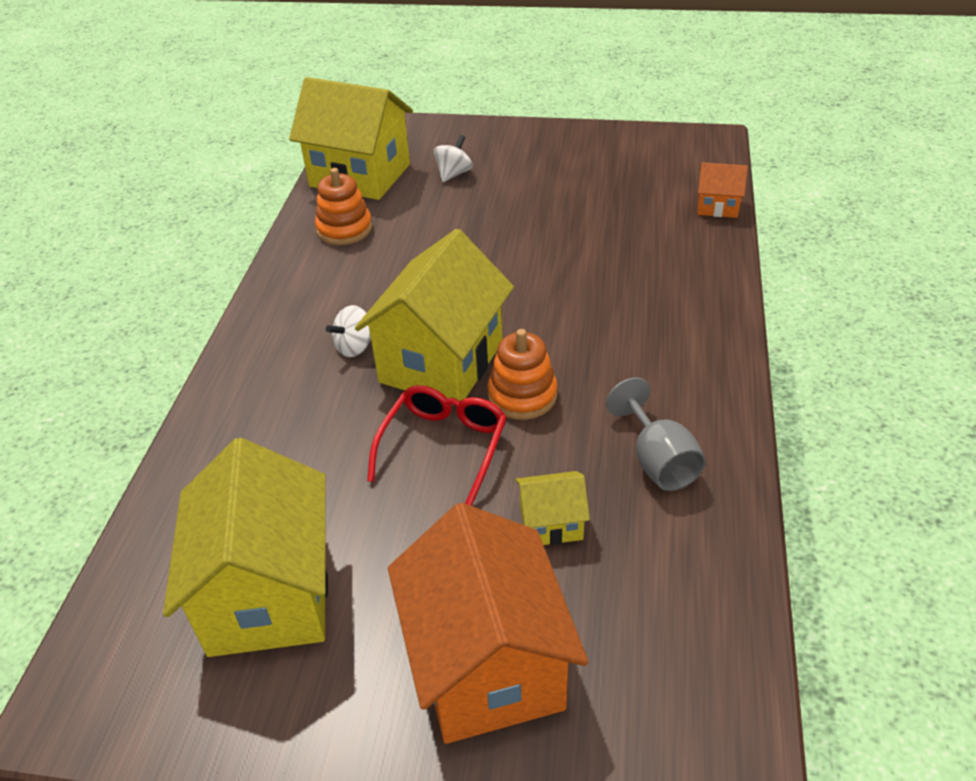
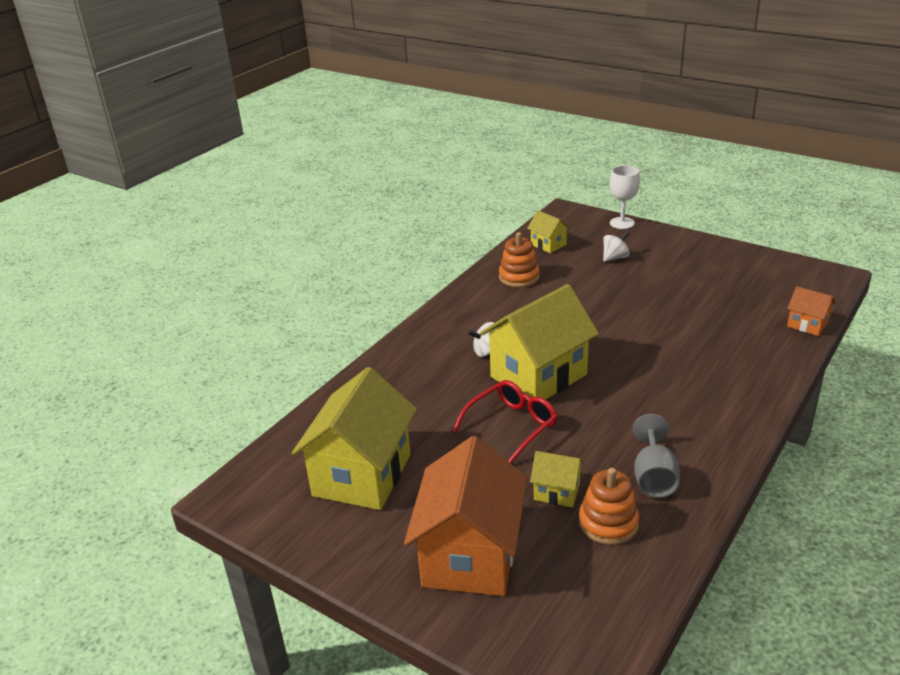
camera: 25 degrees right, 10 degrees down
yellow house [289,77,413,200] -> yellow house [527,211,570,253], size x0.46
orange stacking toy [488,329,557,420] -> orange stacking toy moved to [579,468,639,545]
none -> white goblet [610,165,640,229]

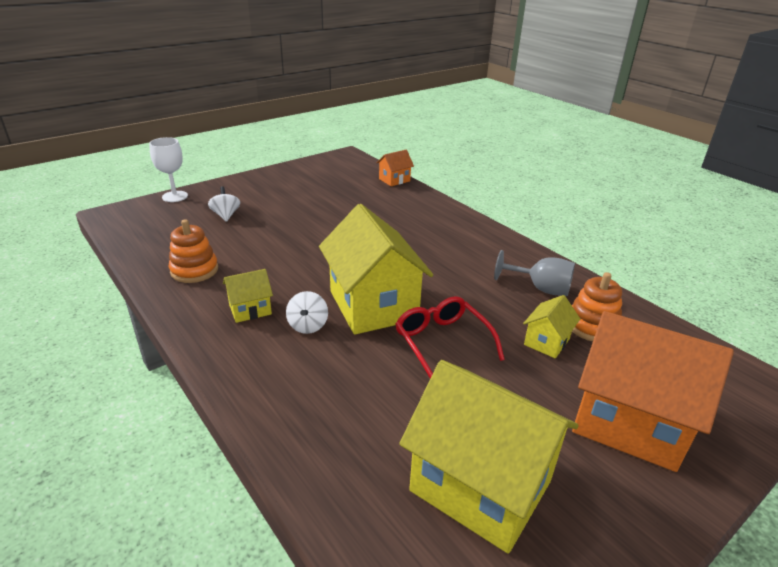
camera: 75 degrees left, 0 degrees up
yellow house [527,211,570,253] -> yellow house moved to [223,269,273,323]

